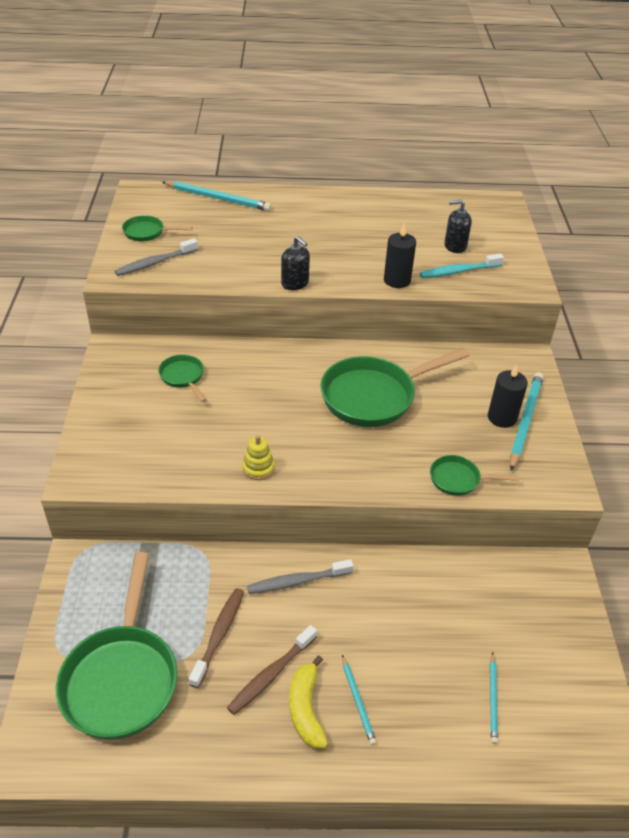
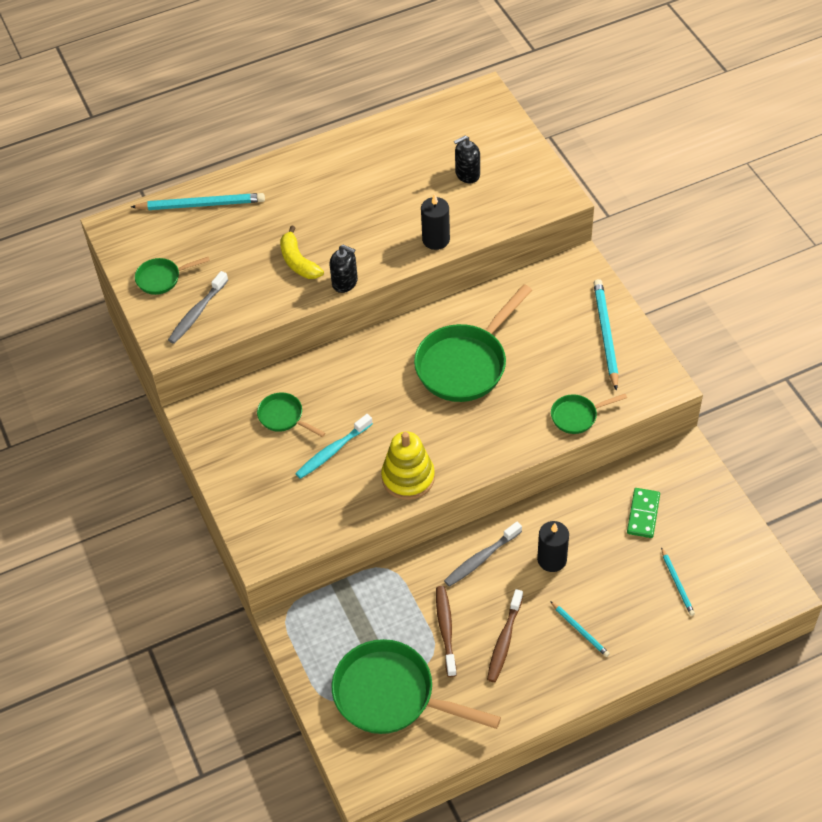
camera: 20 degrees left, 10 degrees up
green pan [56,552,177,740] -> green pan turned 135 degrees clockwise [332,639,501,734]
yellow stacking toy [243,435,275,480] -> yellow stacking toy [381,432,435,500], size x1.79
yellow banana [289,656,328,749] -> yellow banana moved to [280,225,324,279]
turquoise toothbrush [420,253,504,278] -> turquoise toothbrush moved to [295,414,373,479]
black candle [488,365,528,428] -> black candle moved to [537,521,569,572]
none -> green domino [627,488,660,538]

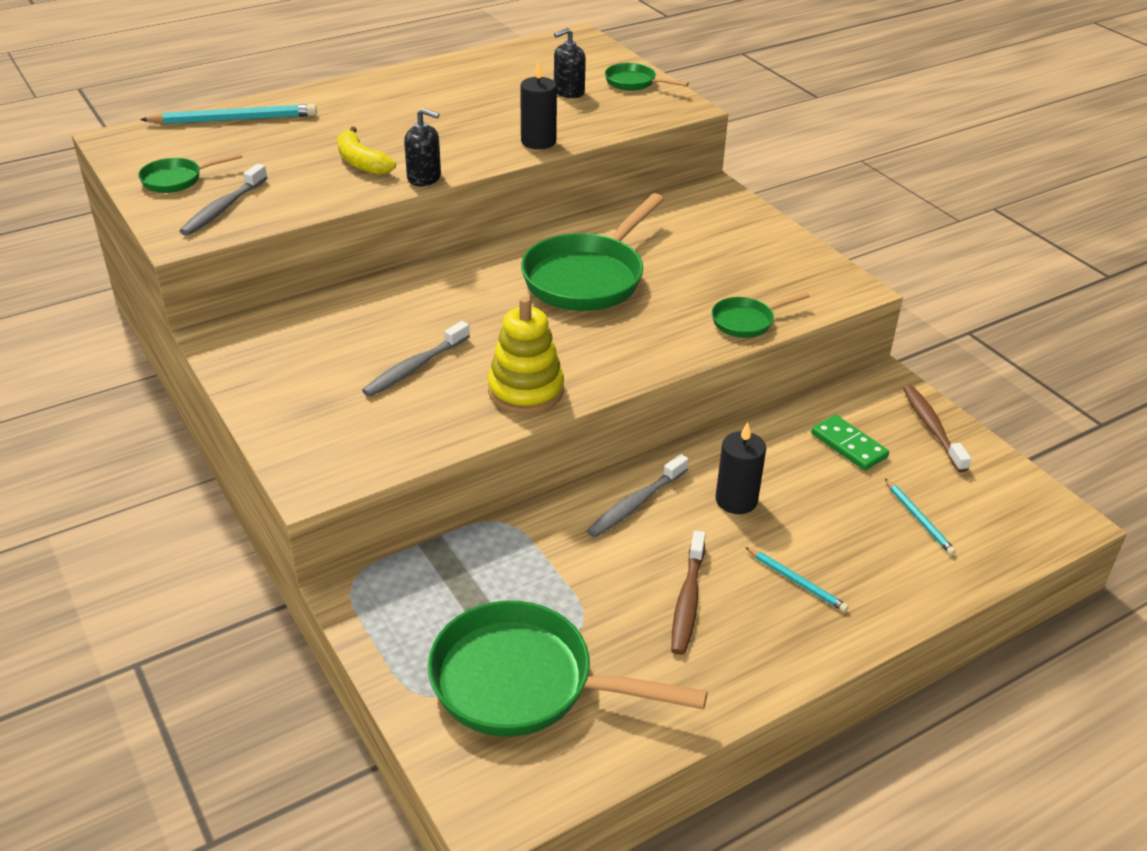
camera: 10 degrees left, 15 degrees down
green pan [257,393,325,437] -> green pan moved to [605,63,689,91]
turquoise toothbrush [295,414,373,479] -> grey toothbrush [362,321,470,397]
brown toothbrush [436,586,457,677] -> brown toothbrush moved to [903,385,971,472]
turquoise pencil [593,279,619,391] -> none
green domino [627,488,660,538] -> green domino turned 45 degrees counterclockwise [811,415,889,471]

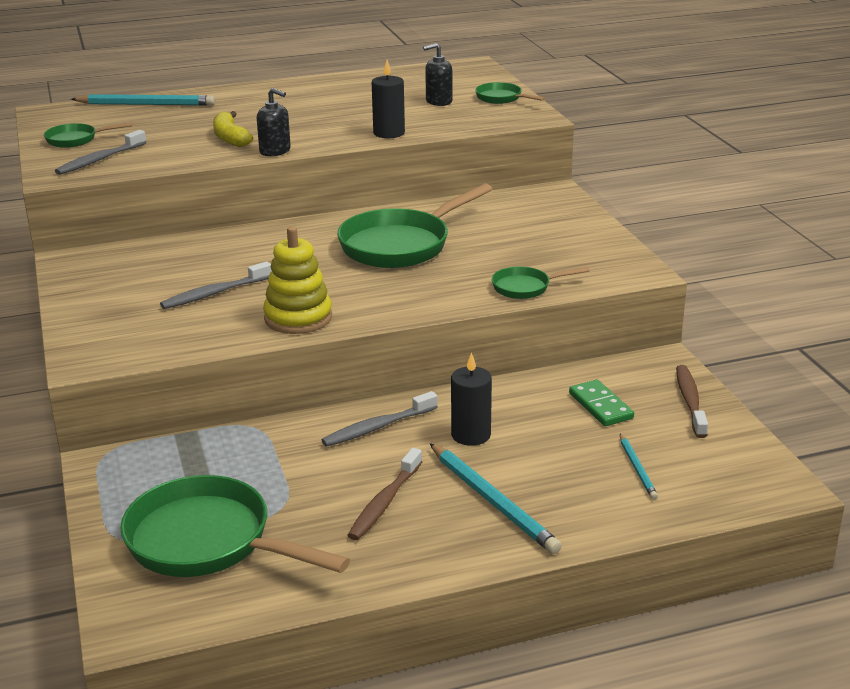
camera: 15 degrees right, 10 degrees down
turquoise pencil [745,547,849,612] -> turquoise pencil [430,443,562,554], size x1.84

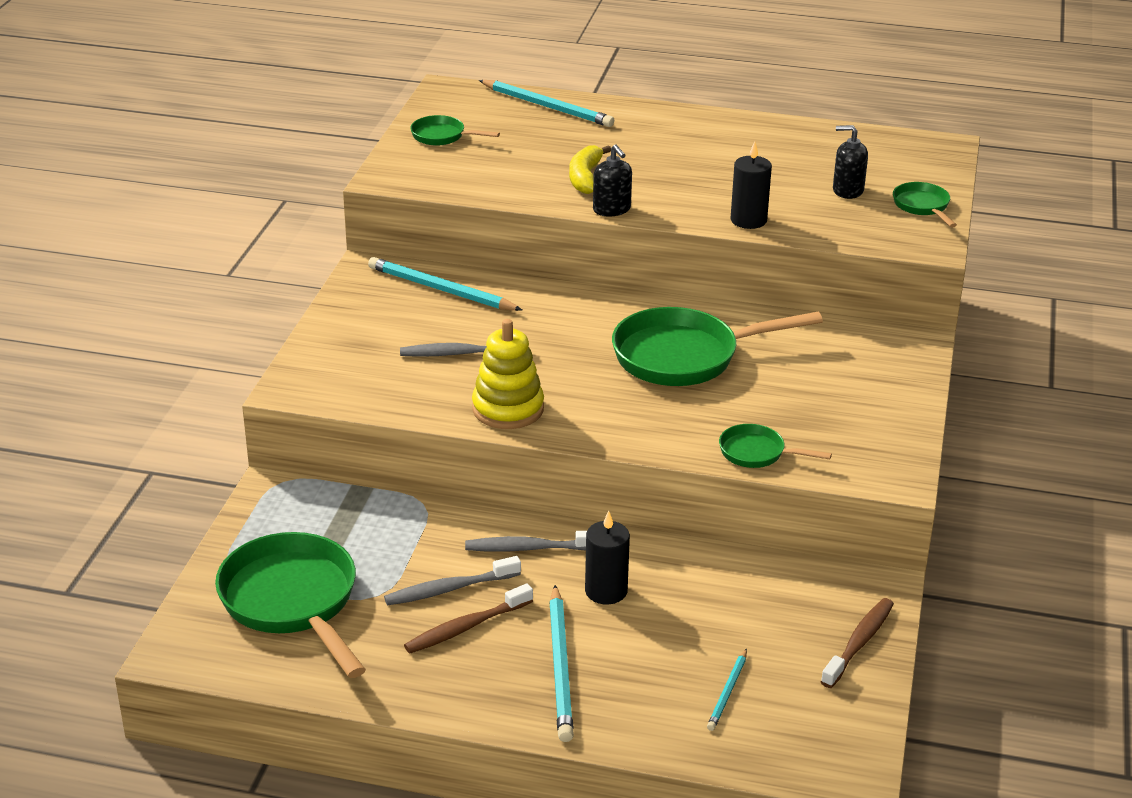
camera: 30 degrees right, 5 degrees up
grey toothbrush [55,130,146,175] -> grey toothbrush moved to [384,556,521,606]
green domino [569,380,634,426] -> none
none -> turquoise pencil [368,257,522,311]

